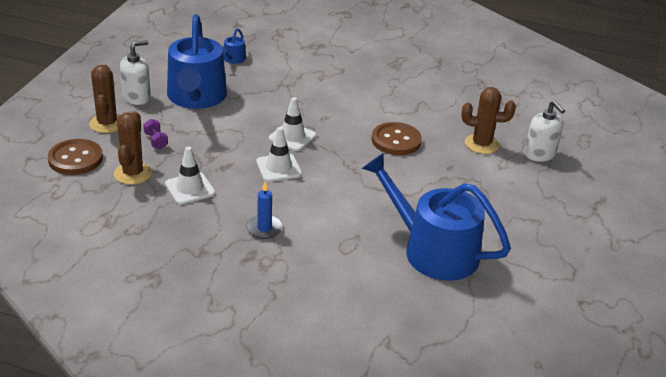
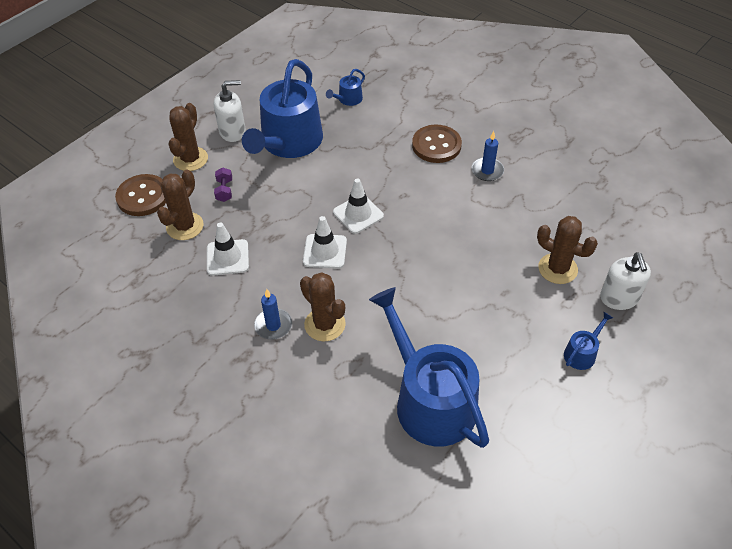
camera: 25 degrees right, 15 degrees up
brown button [372,122,422,155] -> brown button moved to [412,125,462,163]
none -> brown cactus [300,272,346,341]
none -> blue candle [471,131,504,181]
none -> blue watering can [564,312,613,370]

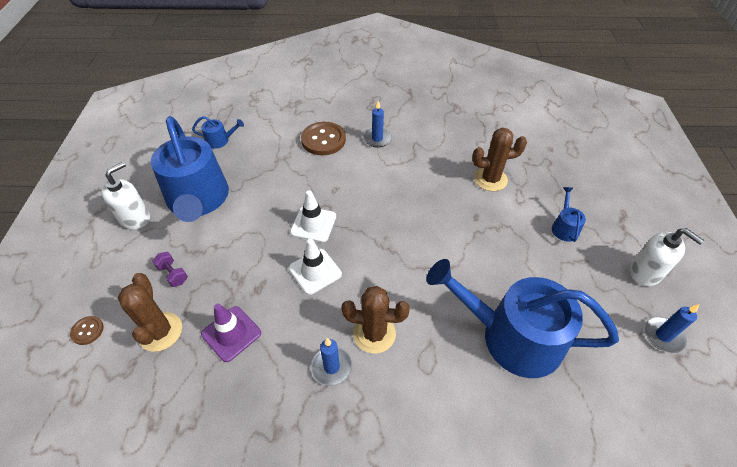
camera: 40 degrees left, 0 degrees up
brown button [115,174,166,216] -> brown button [70,316,104,345], size x0.49
brown cactus [169,103,208,171] -> none
white traffic cone [207,223,249,276] -> purple traffic cone [201,304,261,362]
blue watering can [326,69,365,106] -> blue watering can turned 90 degrees counterclockwise [192,116,244,149]
white soap dispenser [600,252,651,310] -> white soap dispenser moved to [630,228,704,286]
none -> blue candle [644,304,699,353]

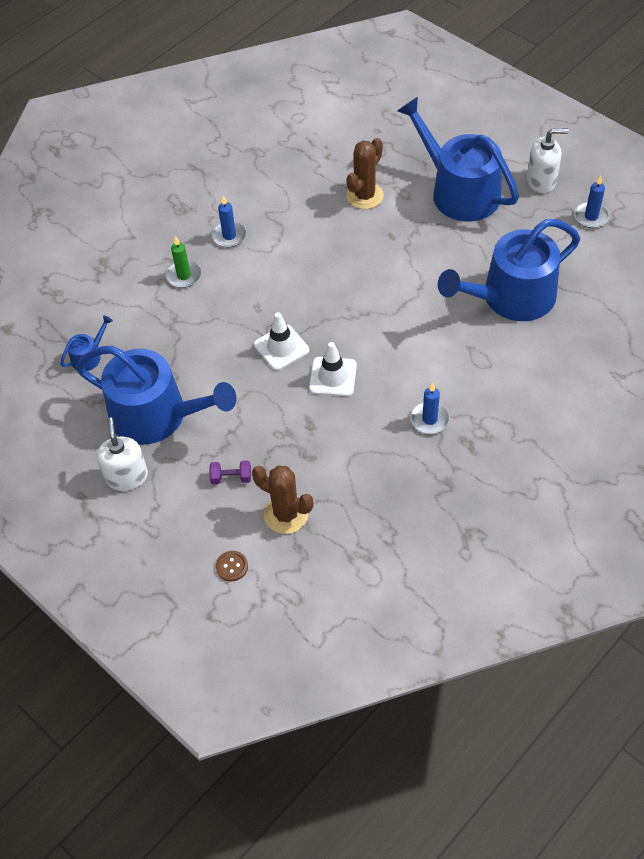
camera: 45 degrees left, 5 degrees up
purple traffic cone [201,304,261,362] -> none
brown button [301,122,346,155] -> green candle [166,236,201,288]
brown cactus [341,286,410,353] -> none
blue watering can [552,187,586,242] -> blue watering can [397,97,519,222], size x2.45

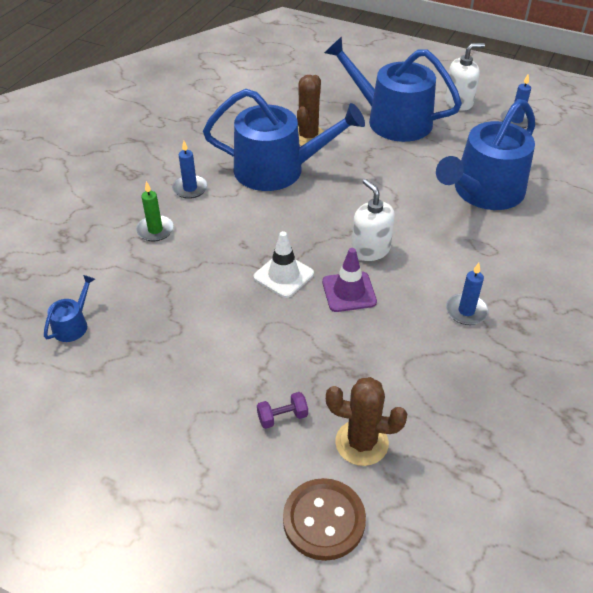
camera: 20 degrees left, 10 degrees down
blue watering can [76,346,237,445] -> blue watering can moved to [203,89,365,191]
white soap dispenser [97,417,148,491] -> white soap dispenser moved to [352,179,395,261]
brown button [216,551,248,581] -> brown button [283,478,366,561], size x2.04
white traffic cone [309,342,357,396] -> purple traffic cone [322,248,377,312]

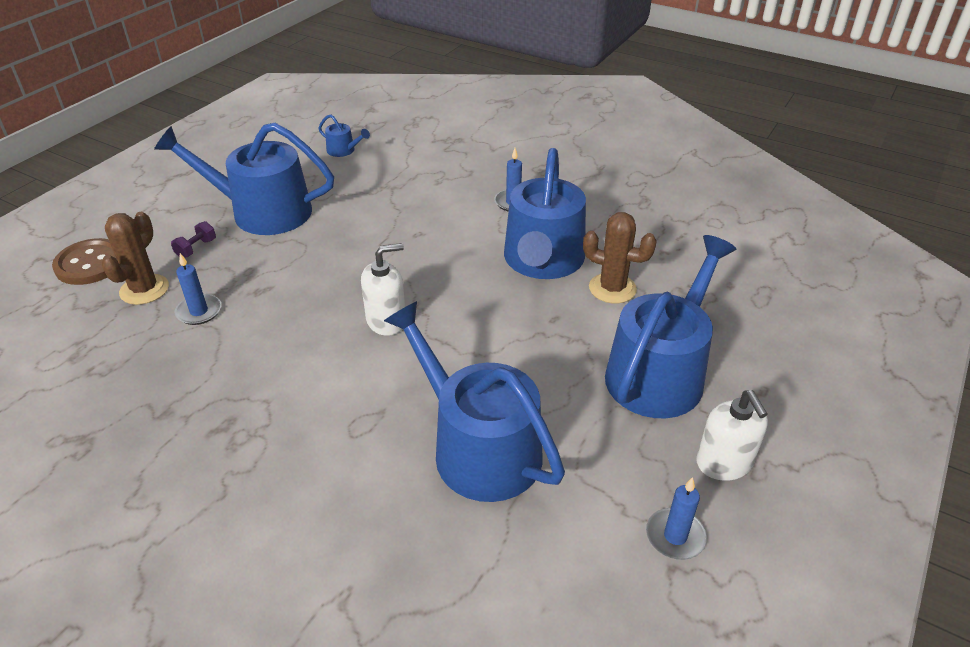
camera: 95 degrees right, 5 degrees down
green candle [136,181,174,241] -> none
white traffic cone [254,231,314,298] -> none
purple dumbbell [257,392,308,429] -> purple dumbbell turned 45 degrees clockwise [171,221,216,258]
purple traffic cone [322,248,377,312] -> none
blue candle [446,263,489,325] -> blue candle moved to [175,253,221,325]
none -> blue watering can [154,123,334,235]

